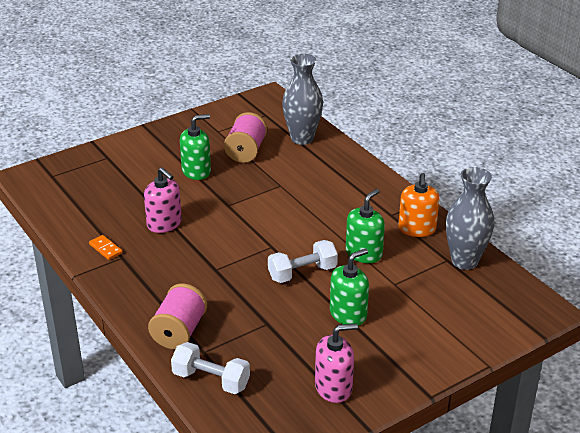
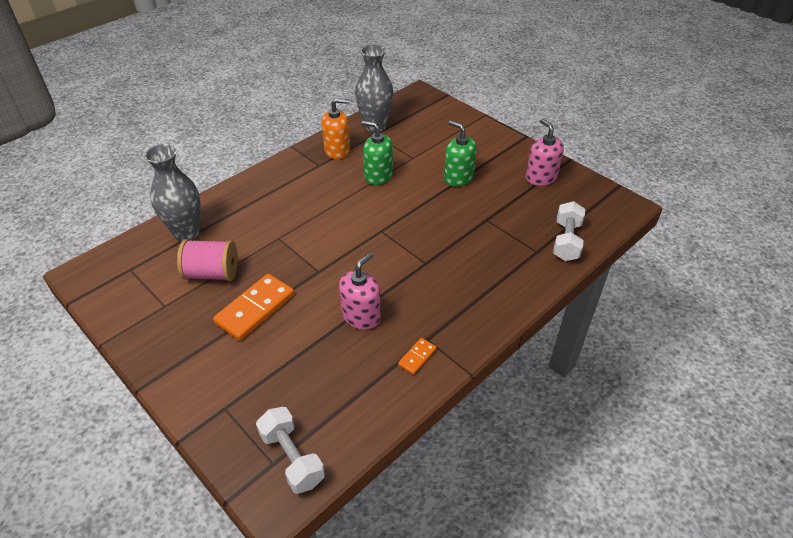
camera: 100 degrees left, 10 degrees up
pink spool [148,284,207,349] -> none
green soap dispenser [180,114,211,180] -> orange domino [213,274,294,341]
white dumbbell [268,240,338,283] -> white dumbbell moved to [256,407,325,494]

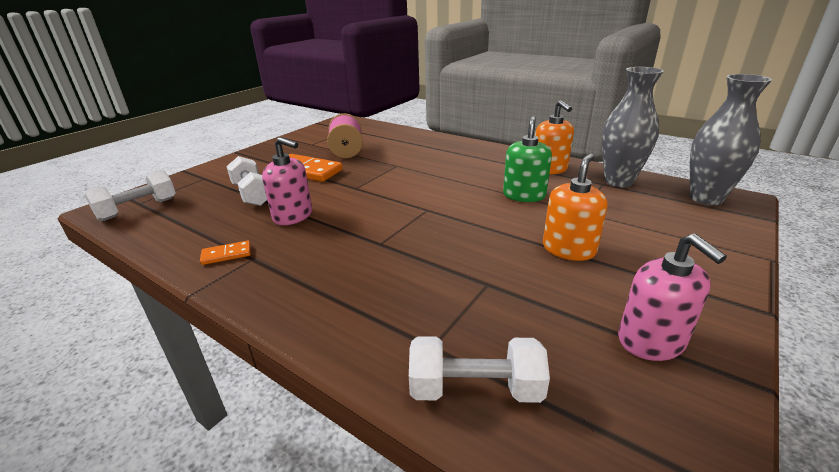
camera: 80 degrees right, 15 degrees down
grey vase [145,144,200,242] -> grey vase moved to [690,74,772,205]
orange domino [398,338,437,375] -> orange domino turned 45 degrees counterclockwise [200,241,251,265]
green soap dispenser [444,120,477,187] -> orange soap dispenser [543,153,607,261]
pink soap dispenser [526,119,564,186] -> pink soap dispenser turned 105 degrees clockwise [618,234,727,361]
none -> white dumbbell [226,156,267,206]

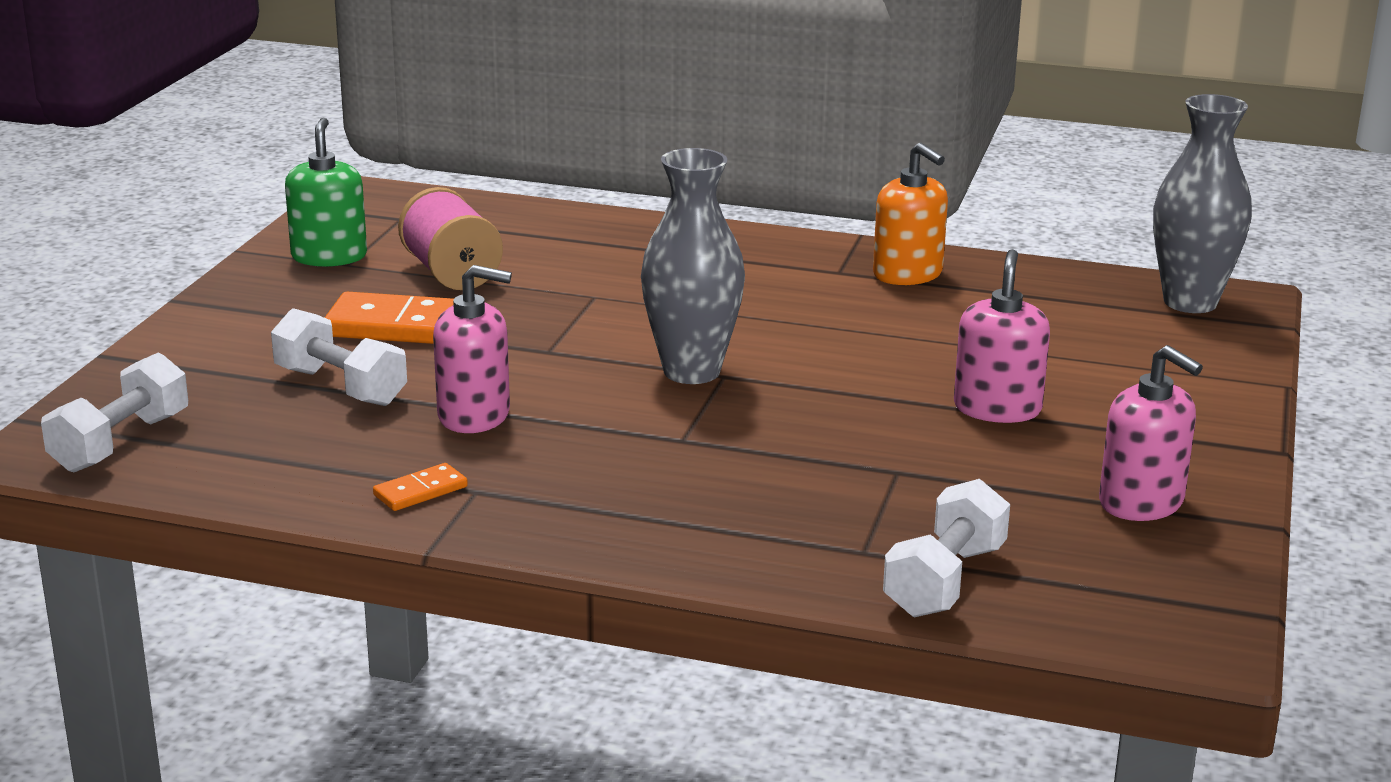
camera: 20 degrees left, 5 degrees down
white dumbbell [409,336,550,403] -> white dumbbell turned 45 degrees counterclockwise [883,479,1010,617]
green soap dispenser [503,116,552,202] -> green soap dispenser moved to [285,118,367,267]
orange soap dispenser [543,153,607,261] -> pink soap dispenser [954,249,1050,423]
grey vase [602,67,664,187] -> grey vase moved to [641,148,745,384]

